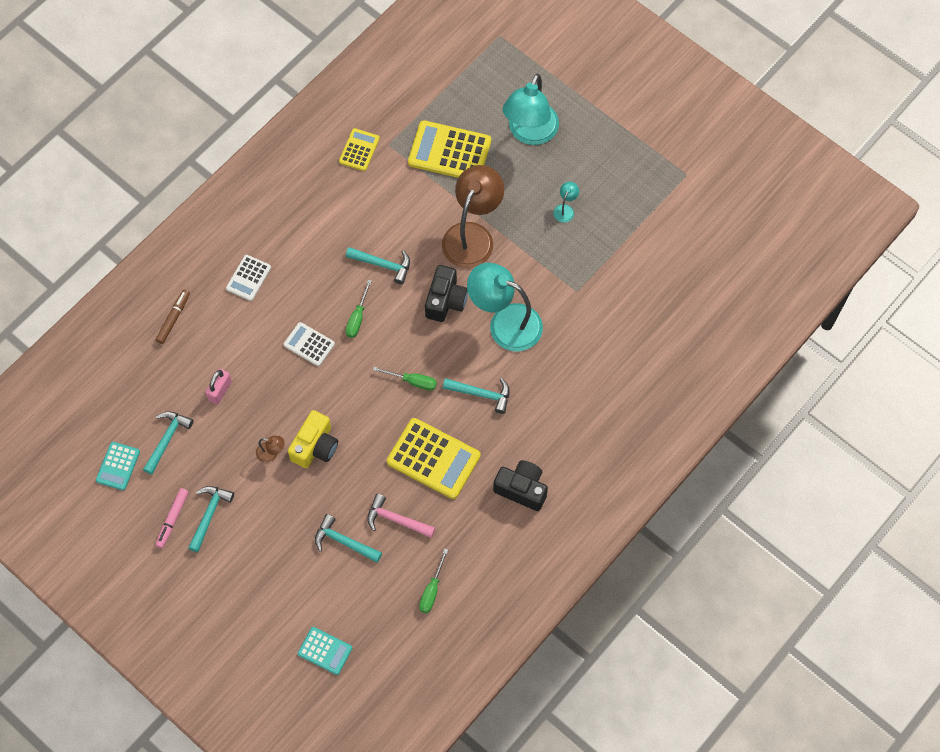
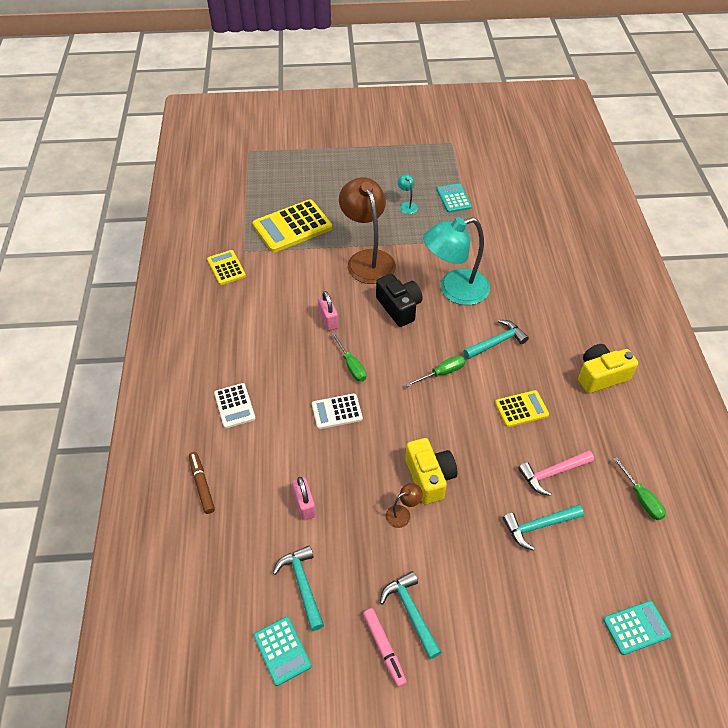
camera: 45 degrees left, 15 degrees down
turquoise hammer [346,247,410,285] -> pink padlock [318,291,338,331]
yellow calculator [387,418,481,499] -> yellow calculator [495,390,549,427], size x0.56
black camera [493,460,548,511] -> yellow camera [578,344,638,393]
turquoise lamp [503,74,559,145] -> none
none -> turquoise calculator [437,183,472,213]

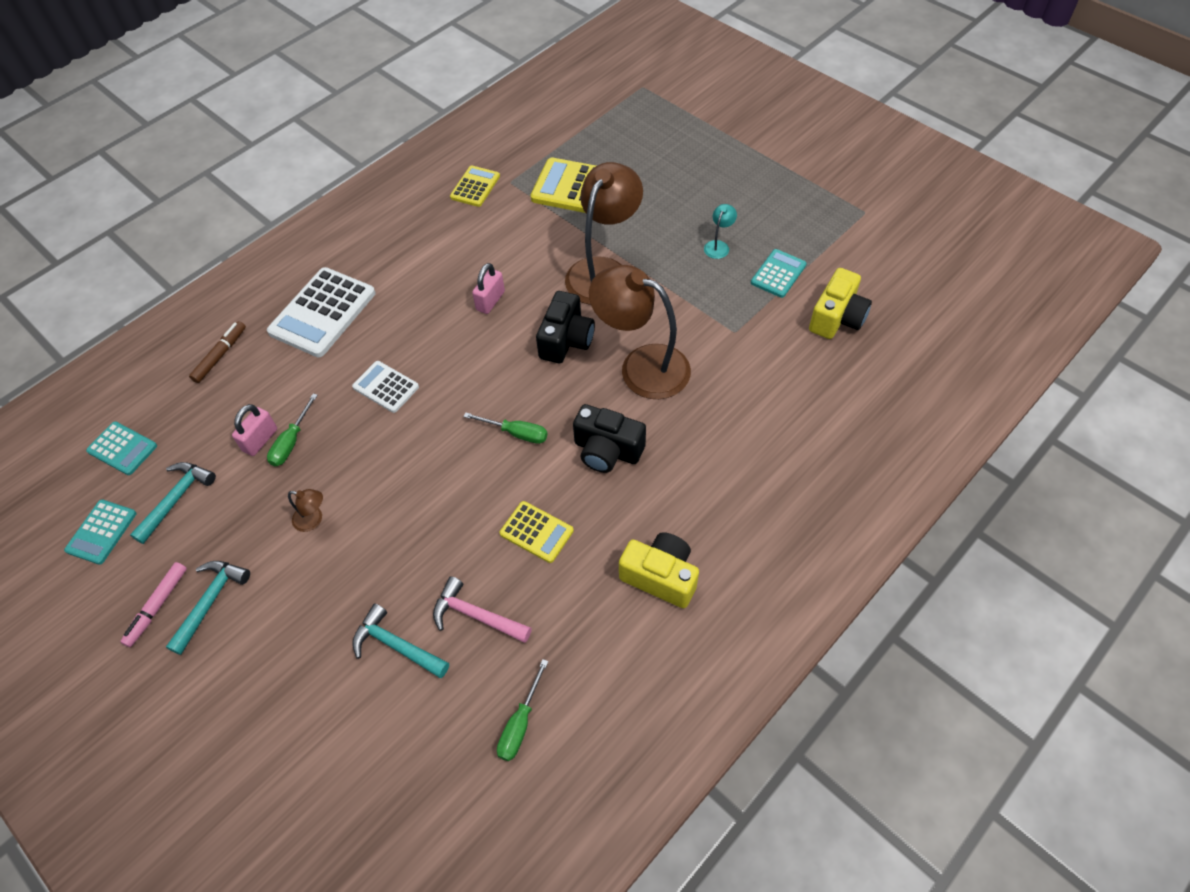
camera: 50 degrees right, 5 degrees up
white calculator [214,383,256,428] -> white calculator [267,267,375,357], size x1.79
green screwdriver [331,333,367,382] -> green screwdriver moved to [267,394,318,466]
yellow camera [405,438,457,504] -> yellow camera moved to [809,268,872,339]
turquoise lamp [423,217,490,305] -> brown lamp [589,265,691,399]
turquoise hammer [463,320,529,359] -> black camera [573,404,646,473]
turquoise calculator [603,601,671,655] -> turquoise calculator moved to [86,421,157,475]

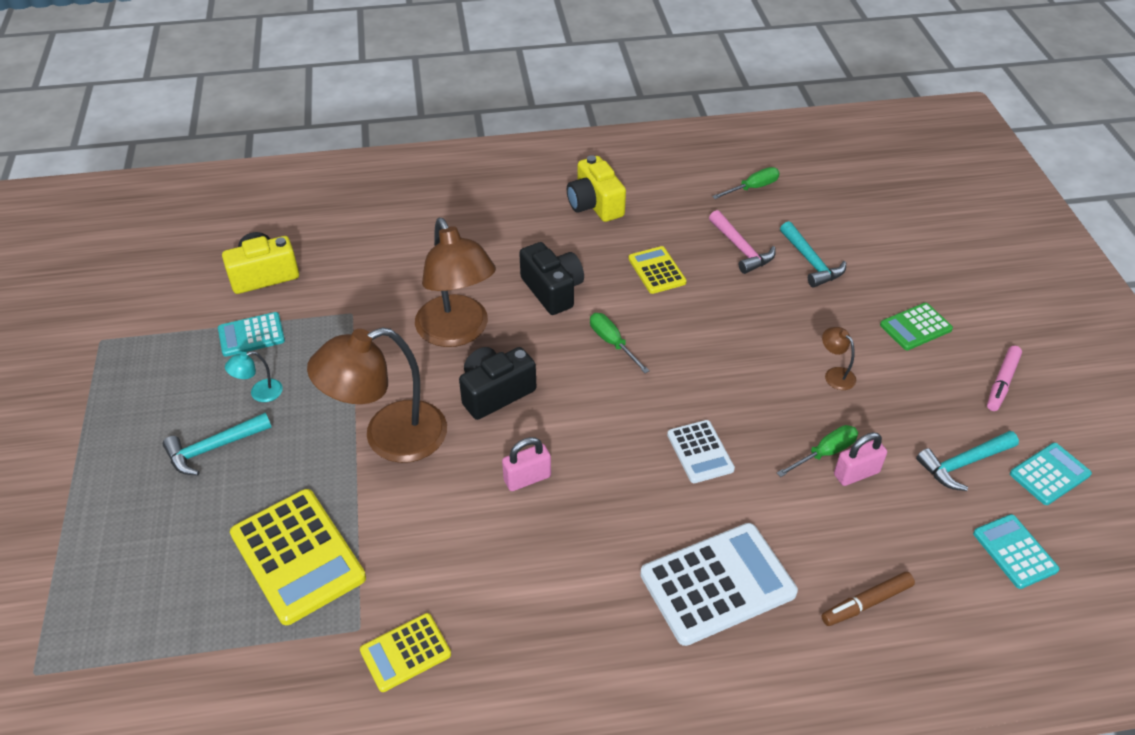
camera: 145 degrees left, 10 degrees down
pink marker [120,562,187,647] -> pink marker turned 150 degrees clockwise [987,346,1022,411]
turquoise hammer [166,561,250,655] -> turquoise hammer moved to [163,413,272,475]
none -> green calculator [880,303,953,350]

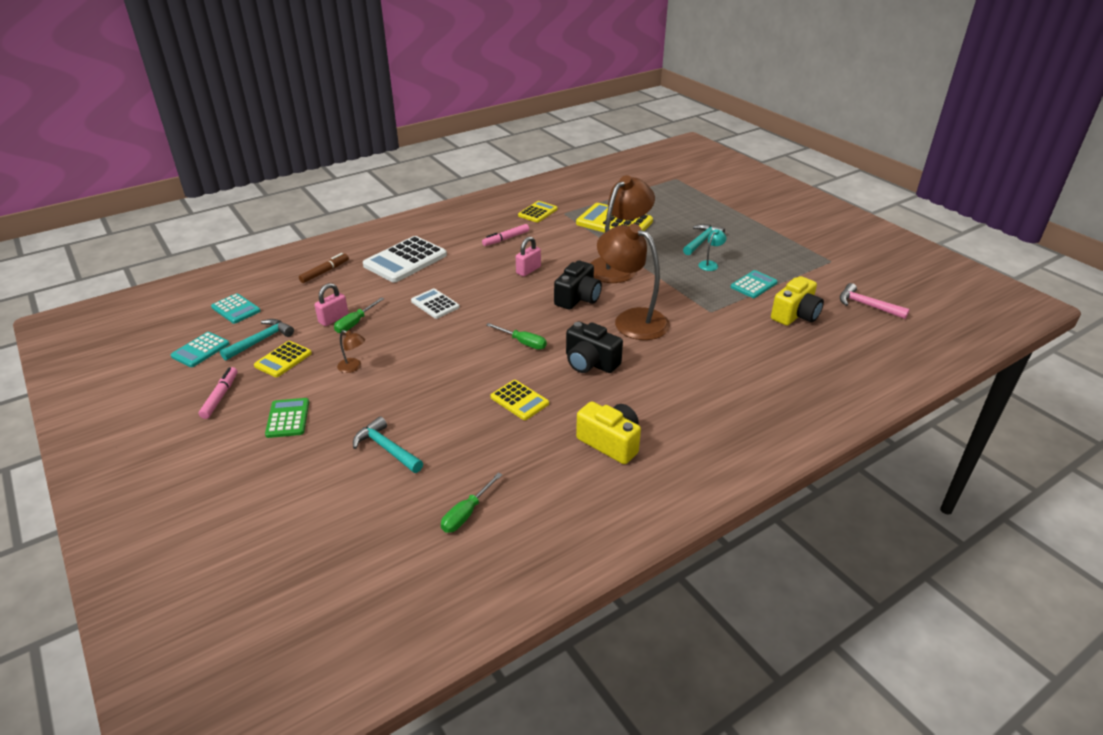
camera: 155 degrees right, 10 degrees down
pink hammer [709,210,776,274] -> pink hammer moved to [840,283,910,319]
green calculator [880,303,953,350] -> green calculator turned 45 degrees counterclockwise [265,398,309,438]
none -> yellow calculator [254,341,312,377]
none -> pink marker [482,224,529,246]

